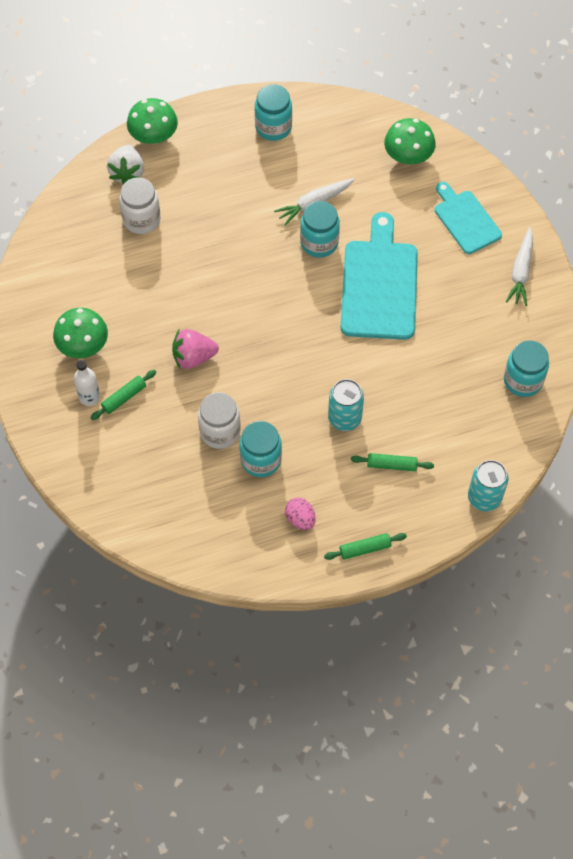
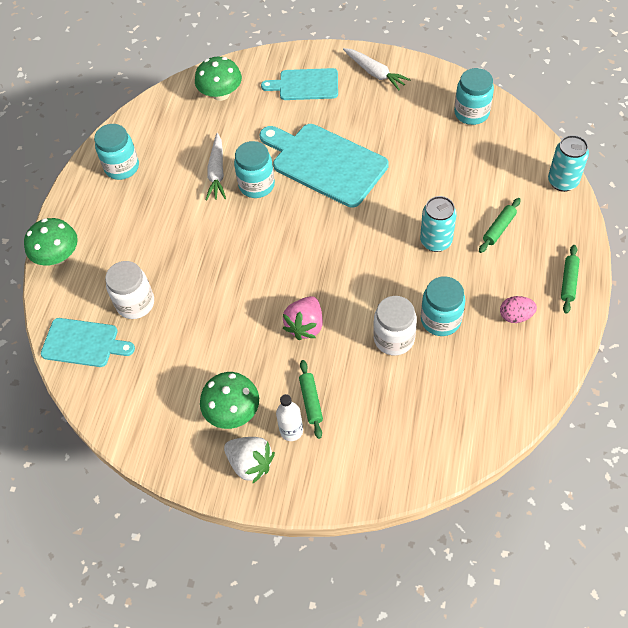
camera: 55 degrees left, 5 degrees down
white strawberry [107,145,144,184] -> white strawberry moved to [224,437,275,483]
none -> turquoise cutting board [41,318,135,367]

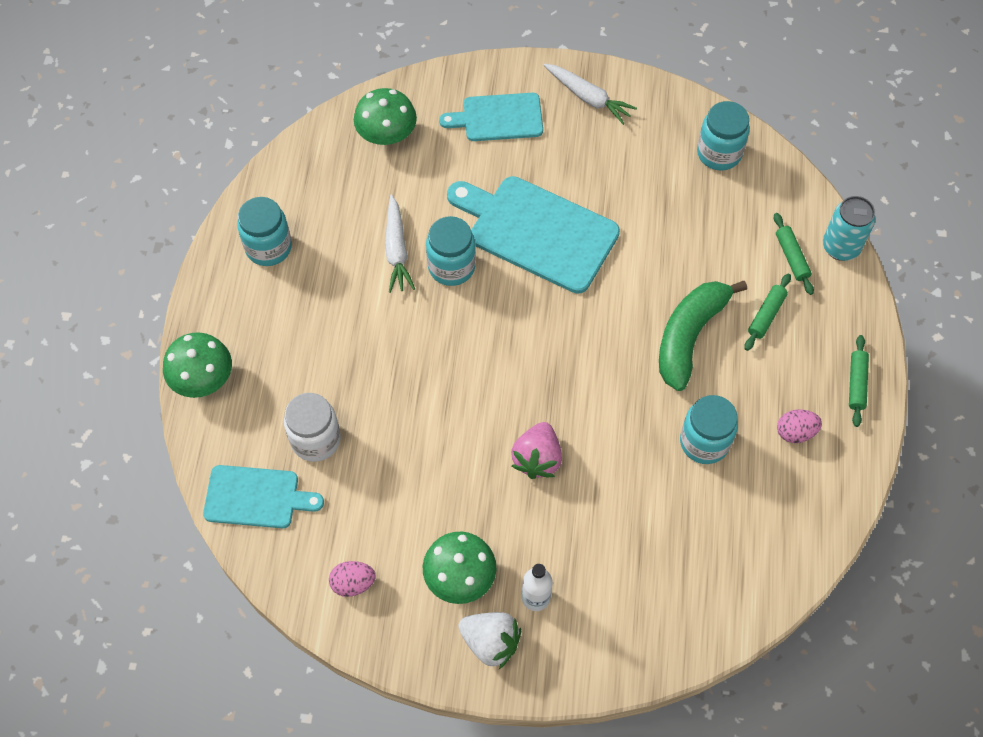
camera: 10 degrees left, 5 degrees up
green rolling pin [299,360,323,439] -> green rolling pin moved to [774,213,814,295]
white jar [373,296,417,356] -> none
turquoise can [420,196,457,252] -> green banana [659,281,747,391]
none -> pink egg [329,561,375,597]

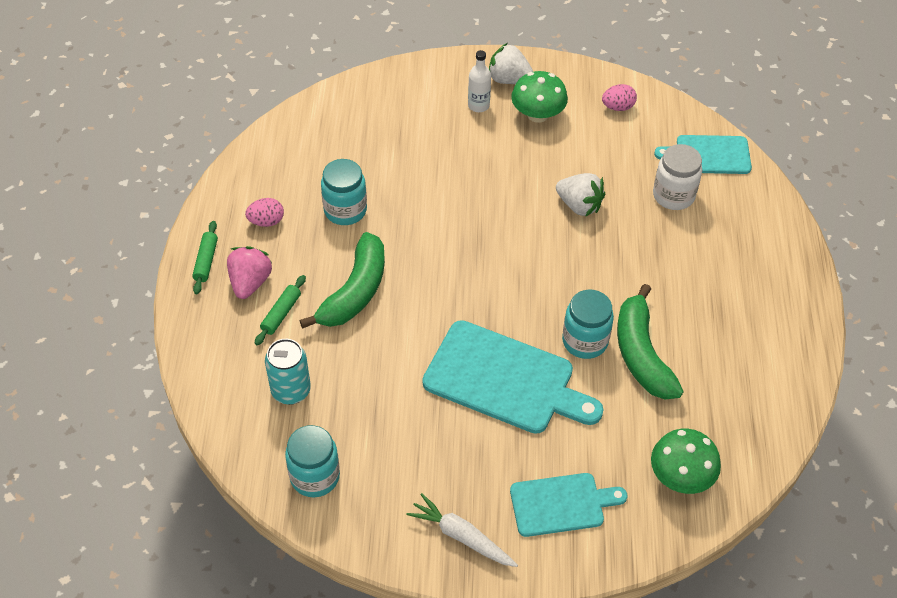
camera: 175 degrees right, 10 degrees down
green mushroom [163,332,232,398] -> none
turquoise jar [237,197,292,266] -> none
white carrot [385,194,415,293] -> green banana [617,284,684,399]
pink strawberry [511,422,562,479] -> pink strawberry moved to [227,246,273,299]
green rolling pin [774,213,814,295] -> none
turquoise can [823,196,875,261] -> turquoise can moved to [265,339,311,405]
none -> white strawberry [556,173,605,217]

